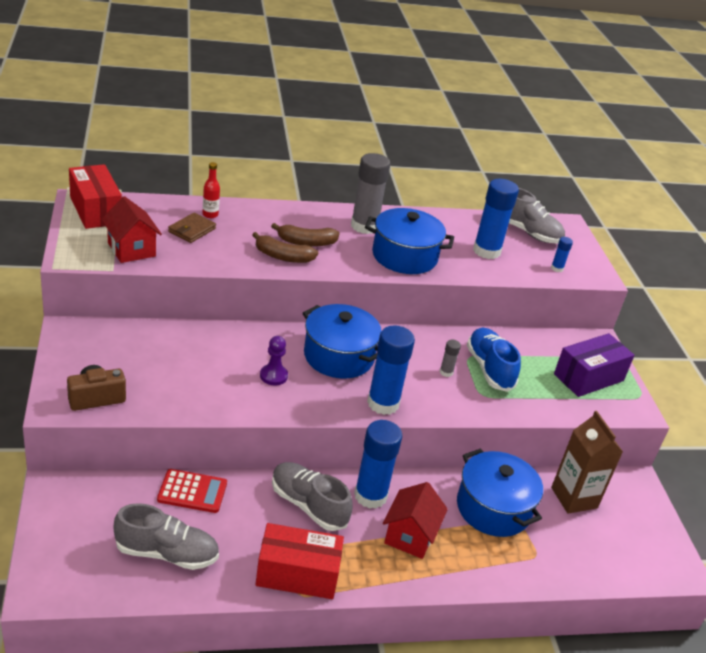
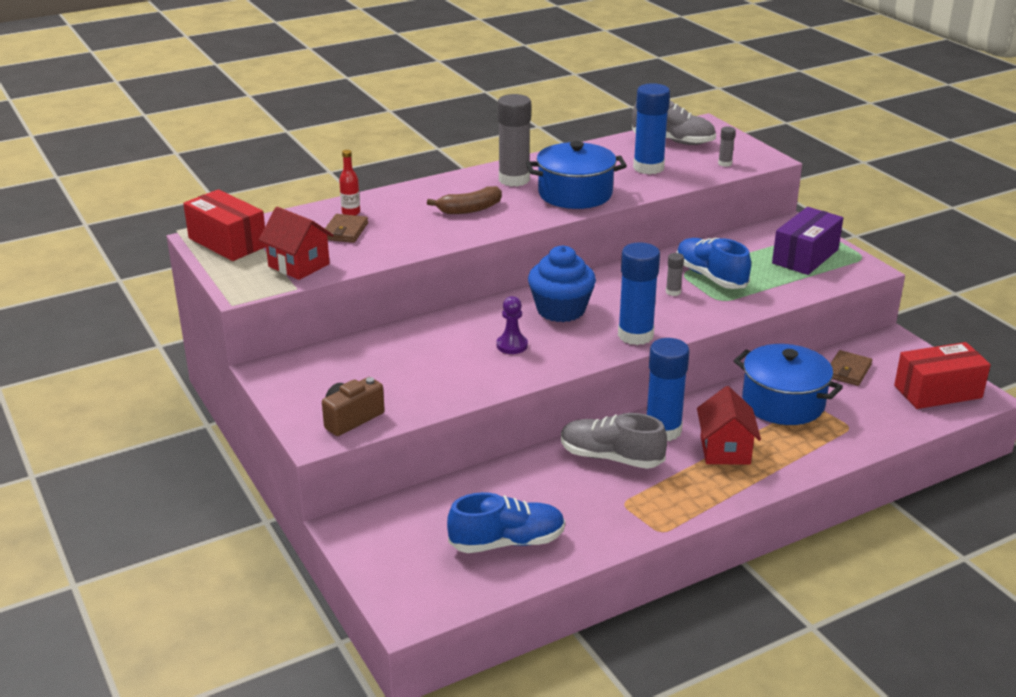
camera: 15 degrees left, 5 degrees down
grey shoe [113,503,219,570] -> blue shoe [447,492,565,553]
red calculator [157,469,227,513] -> none
brown banana [252,232,318,263] -> none
red box [255,523,344,599] -> red box moved to [894,342,991,409]
blue pot [303,304,382,379] -> blue cupcake [528,246,596,322]
blue glue stick [551,237,573,272] -> grey glue stick [718,127,736,167]
brown carton [551,411,623,513] -> brown wallet [831,350,873,386]

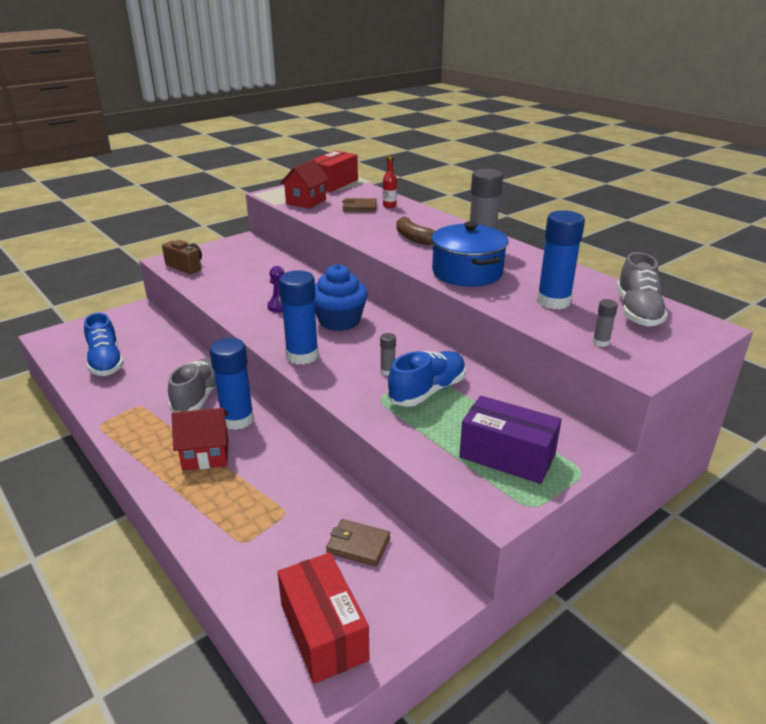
camera: 80 degrees right, 0 degrees up
blue pot [734,344,843,425] -> none

